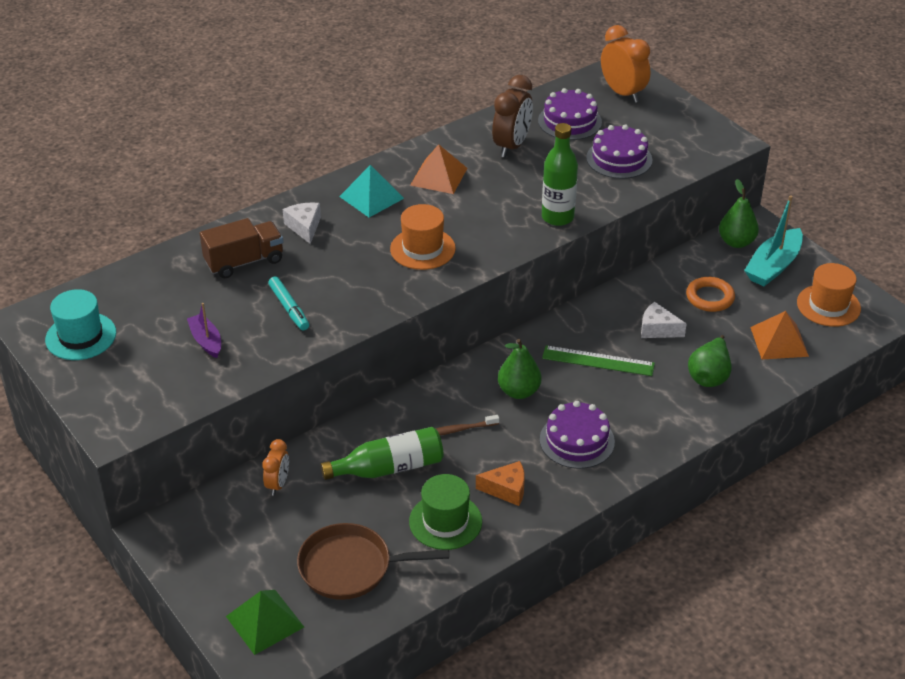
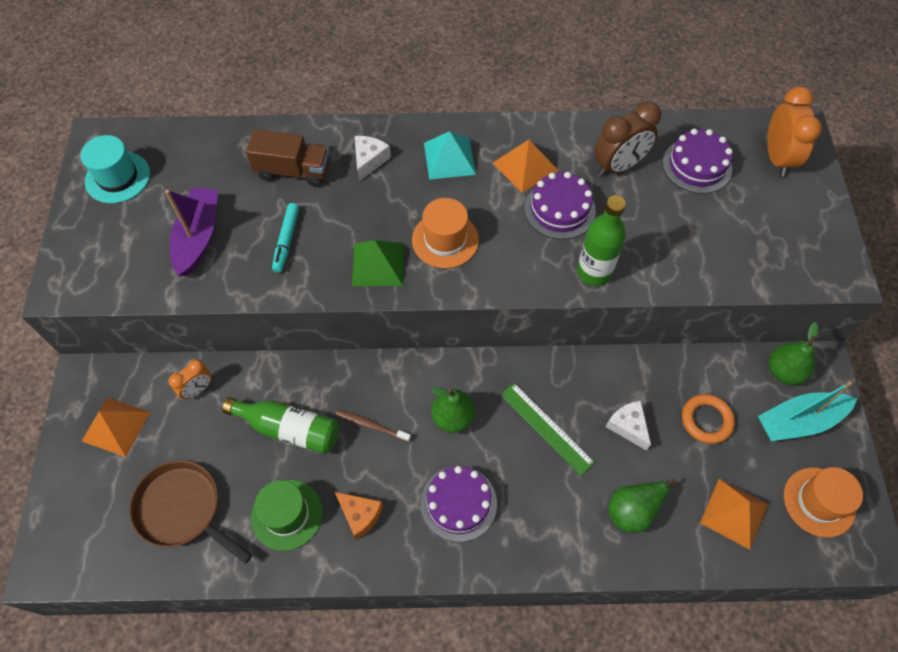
camera: 35 degrees right, 20 degrees up
purple boat [187,303,221,358] -> purple boat [165,188,218,276], size x1.69
green pyramid [226,590,304,655] -> green pyramid moved to [352,240,404,286]
purple cake [586,125,653,179] -> purple cake moved to [525,172,596,239]
none -> orange pyramid [82,397,150,457]

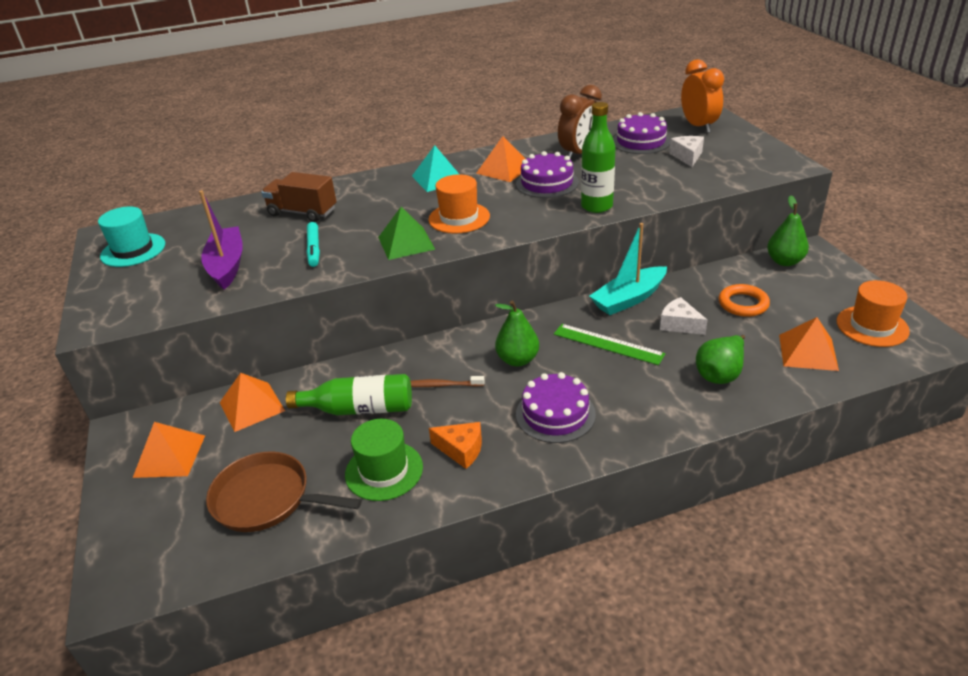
camera: 15 degrees left, 25 degrees down
orange clock [168,359,212,399] -> orange pyramid [220,373,285,432]
brown truck [246,129,330,187] -> brown truck turned 150 degrees counterclockwise [261,172,337,222]
white cheese [355,136,391,181] -> white cheese moved to [669,136,704,167]
turquoise boat [758,381,857,441] -> turquoise boat moved to [589,223,667,315]

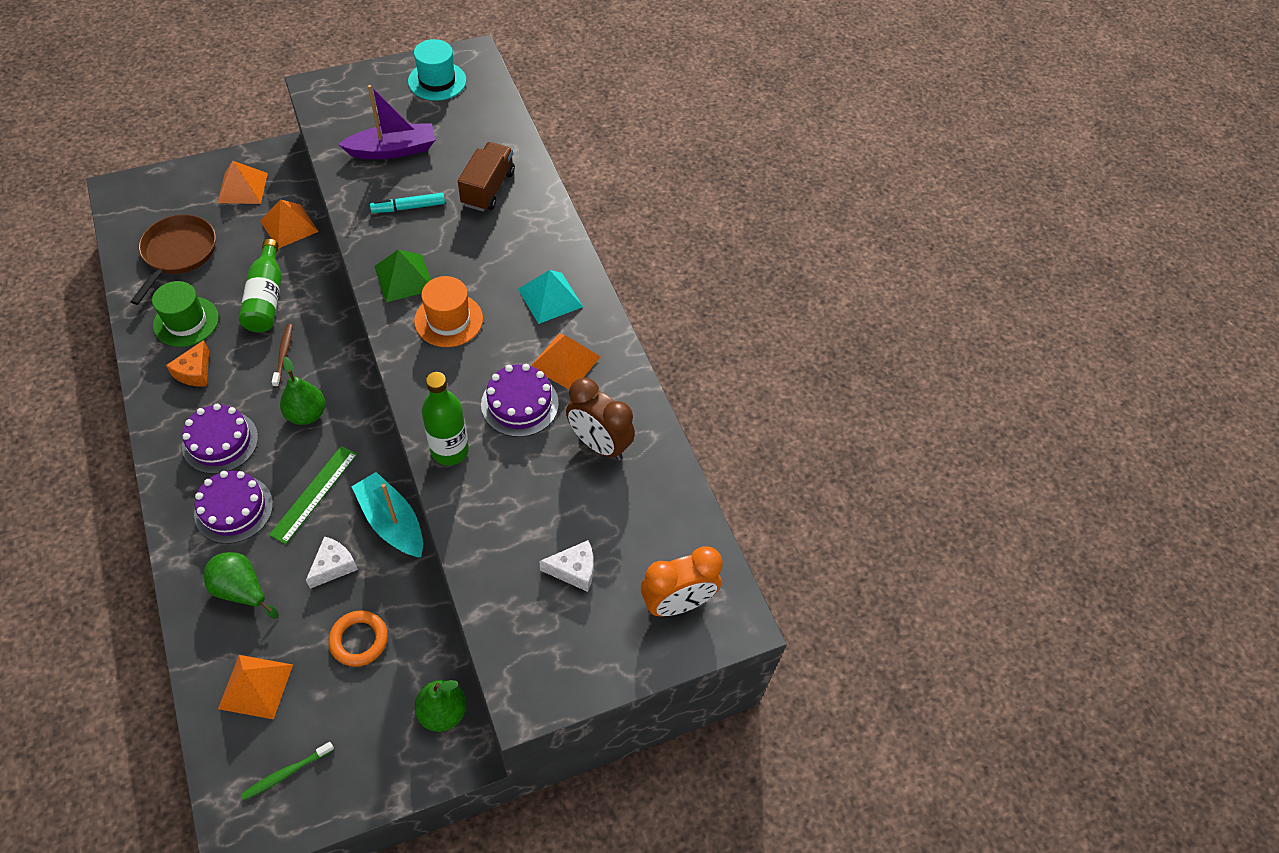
camera: 80 degrees right, 20 degrees up
purple cake [613,112,671,154] -> purple cake moved to [194,471,273,544]
orange hat [837,280,910,347] -> green toothbrush [241,742,334,800]

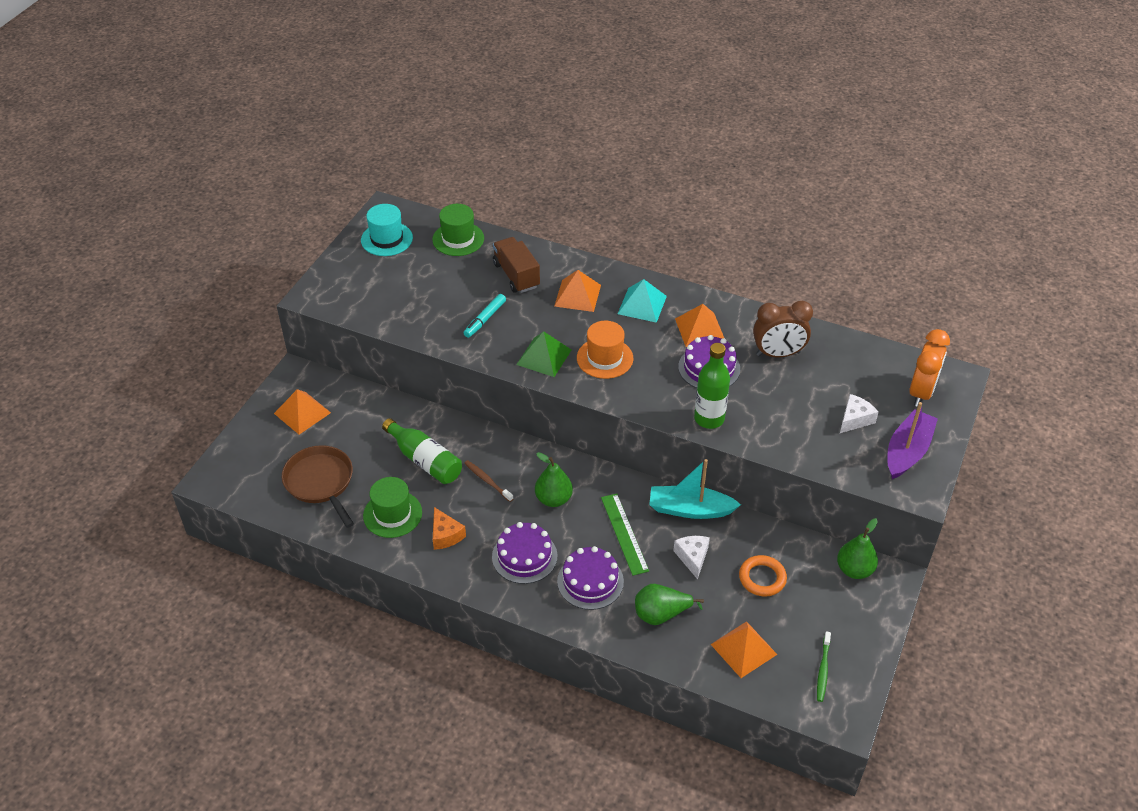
camera: 40 degrees left, 10 degrees down
orange pyramid [260,199,319,249] -> orange pyramid moved to [554,270,601,312]
purple boat [338,85,435,159] -> purple boat moved to [887,402,938,479]
none -> green hat [432,204,484,256]

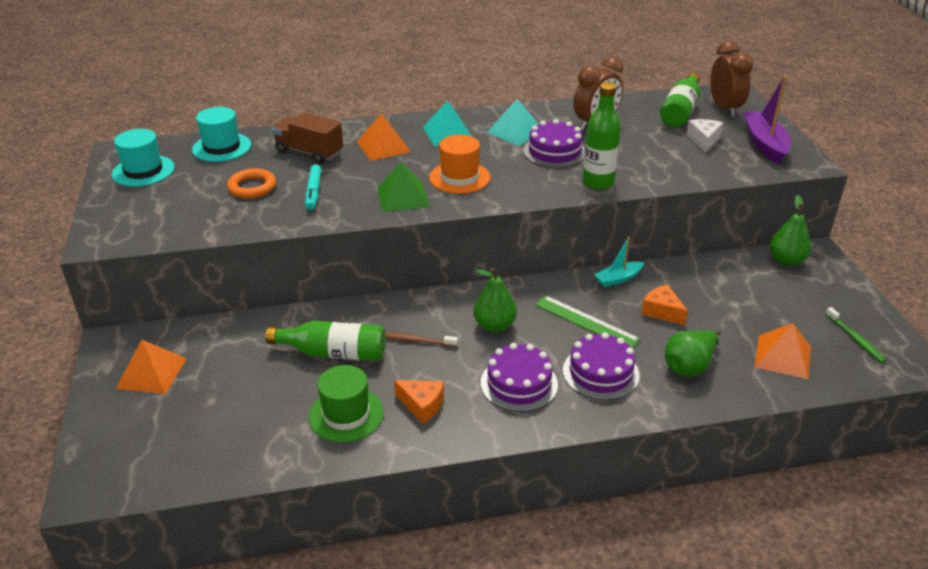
camera: 35 degrees left, 10 degrees down
brown pan [282,445,354,528] -> none
green hat [432,204,484,256] -> turquoise hat [192,107,251,162]
turquoise boat [649,459,741,519] -> turquoise boat [594,237,644,287], size x0.59
white cheese [673,536,710,580] -> orange cheese [641,284,688,325]
orange pyramid [675,304,725,347] -> turquoise pyramid [487,99,539,146]
orange ring [739,555,787,597] -> orange ring moved to [227,168,276,198]
orange clock [909,329,950,407] -> brown clock [710,41,753,117]
none -> green bottle [660,73,700,127]

